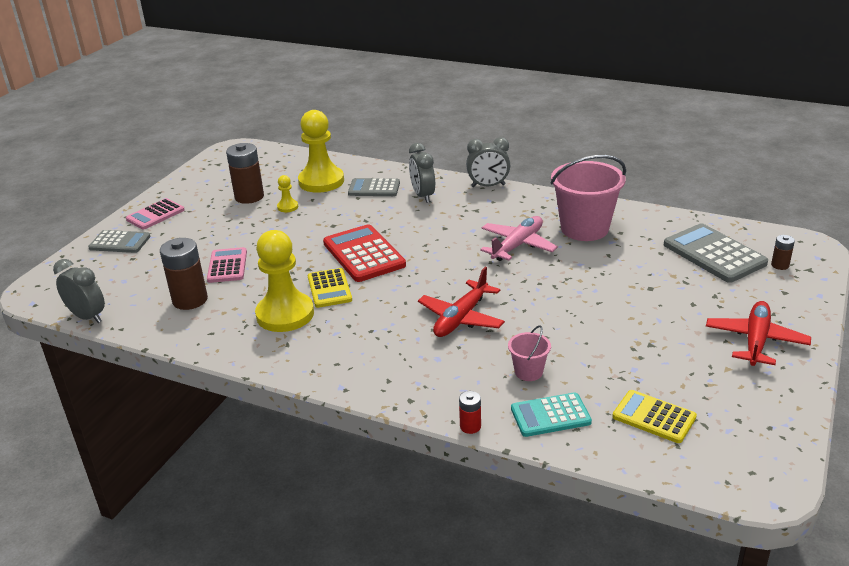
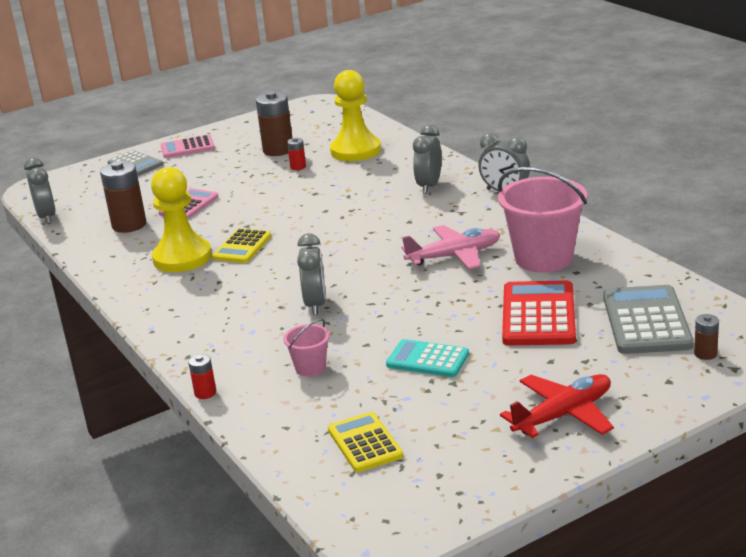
camera: 35 degrees right, 5 degrees down
yellow pawn [277,175,298,212] -> red battery [287,138,306,170]
red calculator [323,224,406,282] -> red calculator moved to [502,280,576,345]
grey calculator [348,178,400,196] -> none
red plane [418,267,505,337] -> grey clock [297,233,326,315]
turquoise calculator [511,392,592,437] -> turquoise calculator moved to [386,339,469,377]

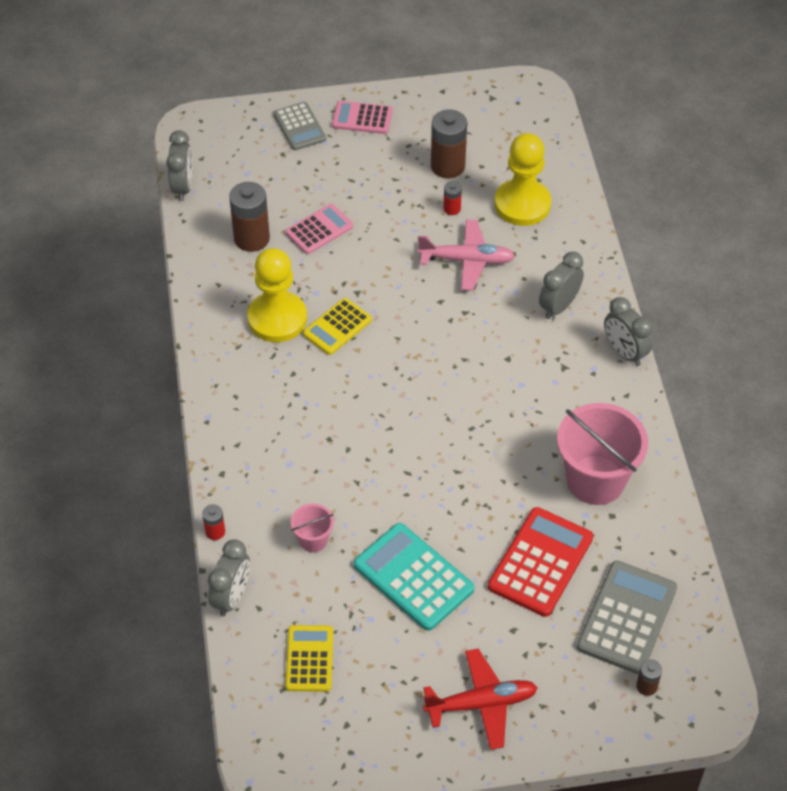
camera: 20 degrees right, 25 degrees up
grey clock [297,233,326,315] -> grey clock moved to [208,539,250,616]
turquoise calculator [386,339,469,377] -> turquoise calculator [354,523,474,631], size x1.57
pink plane [401,225,500,269] -> pink plane moved to [417,220,515,291]

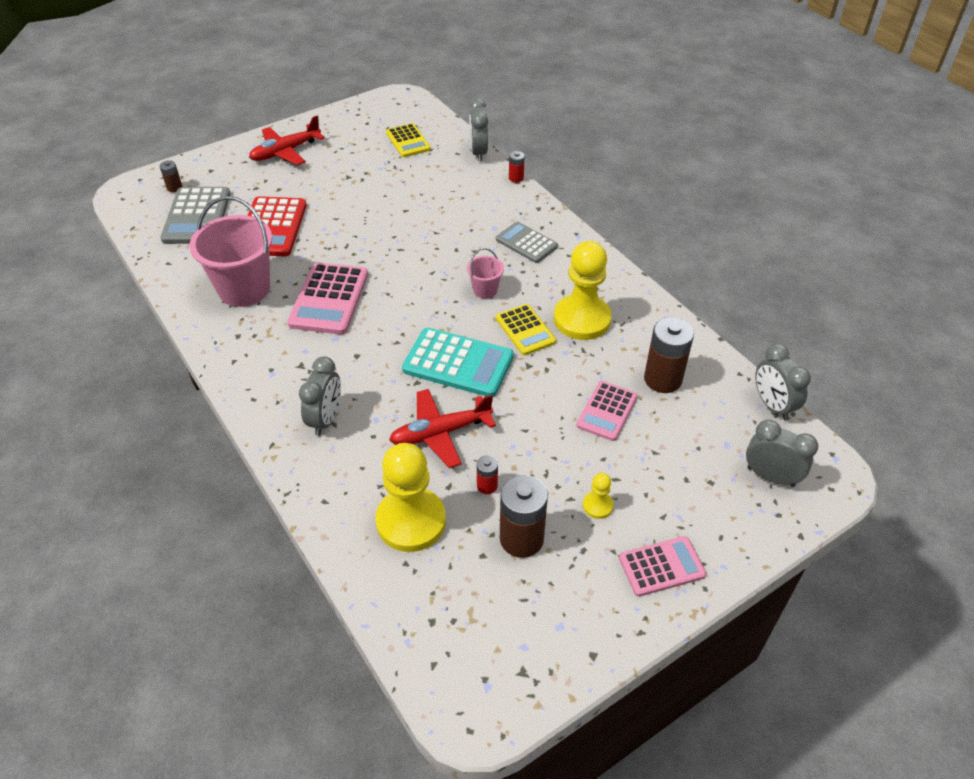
camera: 155 degrees right, 5 degrees down
grey calculator [273,102,326,150] -> grey calculator moved to [496,222,558,263]
pink bucket [291,504,334,552] -> pink bucket moved to [467,248,504,299]
yellow calculator [303,298,372,355] -> yellow calculator turned 135 degrees clockwise [496,304,556,355]
turquoise calculator [354,523,474,631] -> turquoise calculator moved to [402,328,514,397]
pink plane [417,220,515,291] -> red plane [389,389,496,468]
grey clock [604,297,653,366] -> grey clock moved to [746,420,818,487]
none -> pink calculator [288,262,368,334]
none -> yellow pawn [583,473,614,519]

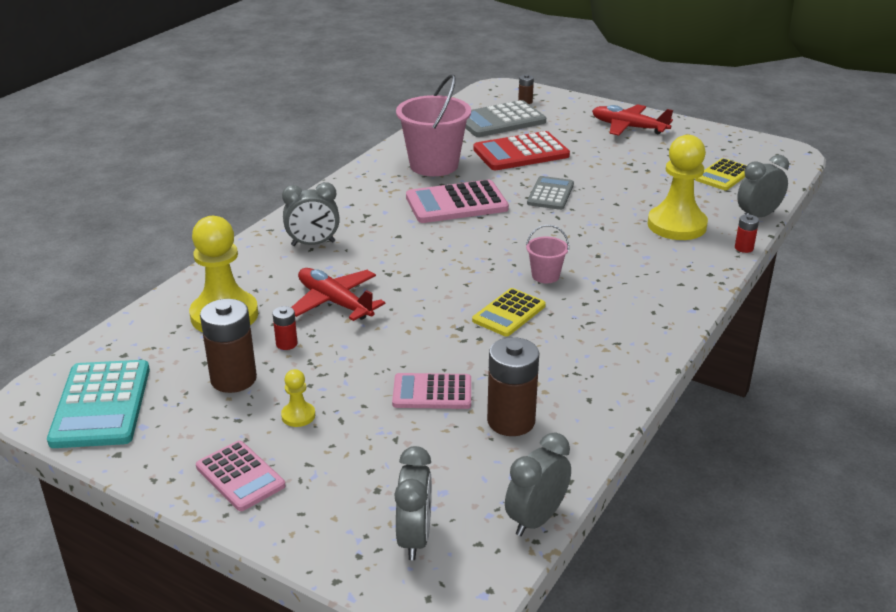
camera: 65 degrees right, 15 degrees down
turquoise calculator [402,328,514,397] -> turquoise calculator moved to [47,360,150,448]
grey calculator [496,222,558,263] -> grey calculator moved to [527,176,574,210]
yellow pawn [554,241,612,340] -> yellow pawn moved to [647,135,708,240]

